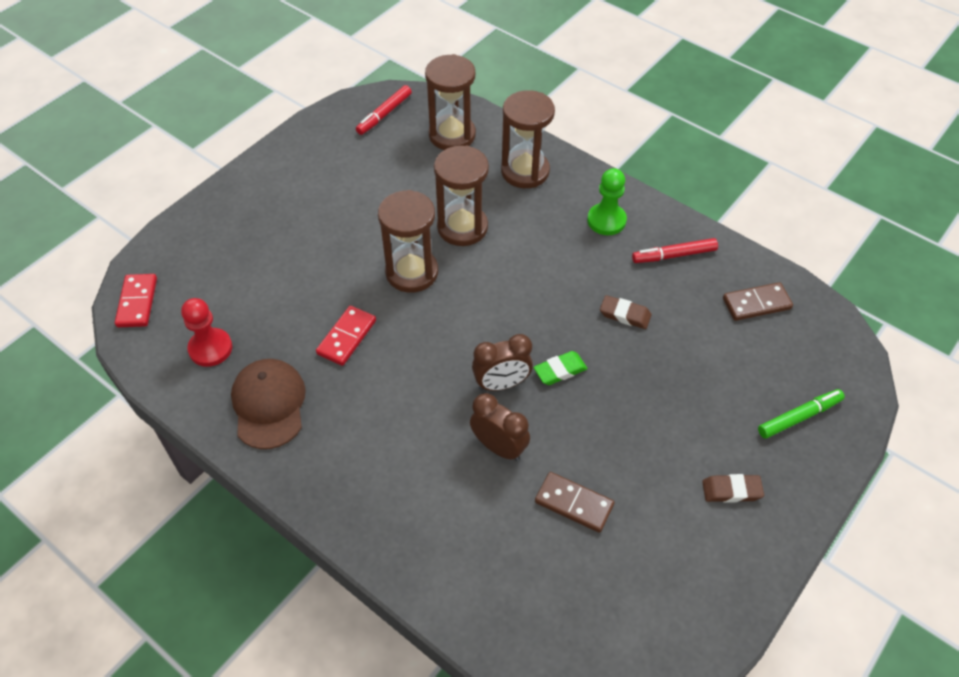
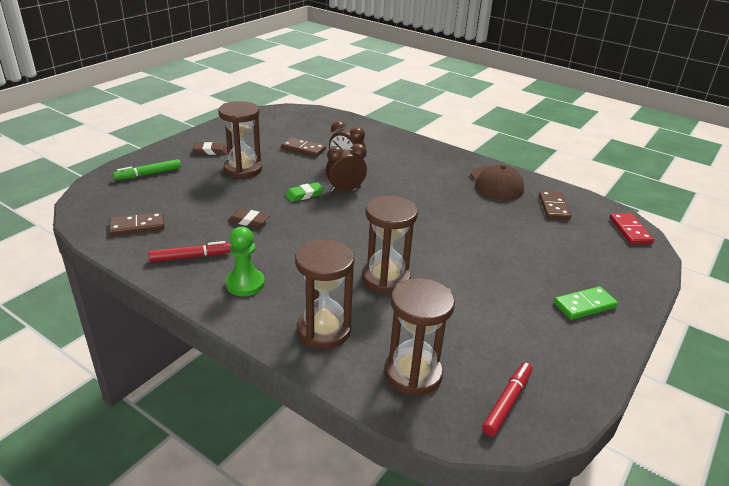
camera: 175 degrees right, 20 degrees down
red pawn [181,298,232,367] -> brown domino [539,191,571,220]
red domino [316,306,376,366] -> none
brown hourglass [378,190,438,293] -> brown hourglass moved to [218,101,262,179]
none -> green domino [554,286,618,320]

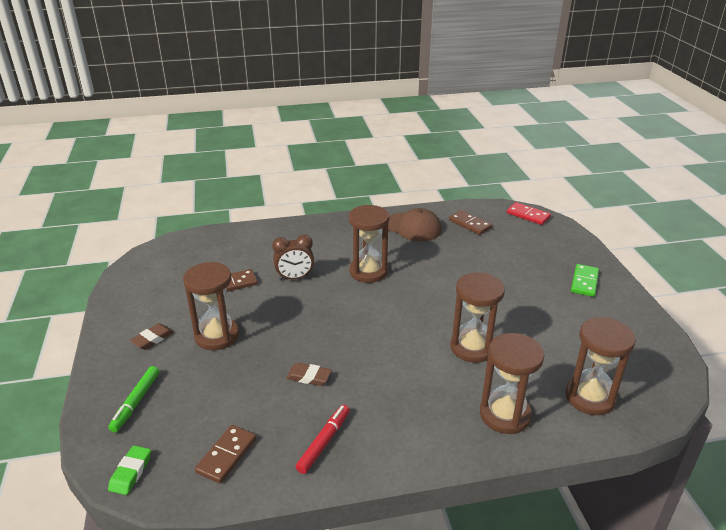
camera: 45 degrees left, 0 degrees up
green pawn [226,227,265,296] -> none
brown eraser [228,208,270,228] -> brown eraser turned 45 degrees clockwise [286,363,332,386]
green eraser [285,182,324,202] -> green eraser moved to [108,445,151,495]
brown clock [326,144,367,192] -> none
red marker [482,362,532,436] -> none
none -> brown hourglass [349,205,390,283]

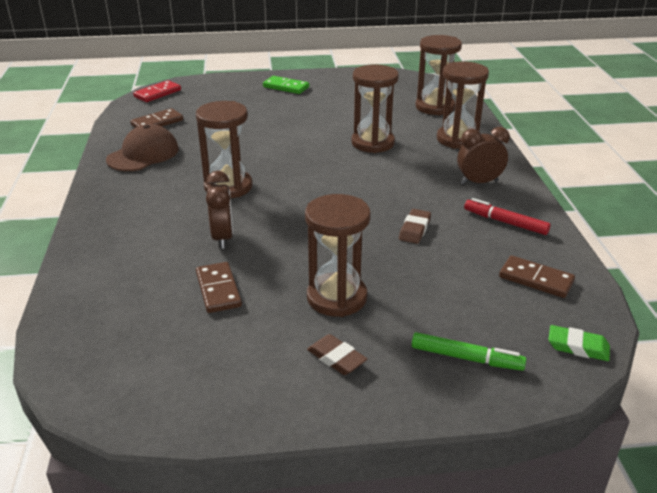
camera: 85 degrees left, 0 degrees up
none -> brown clock [457,127,510,185]

